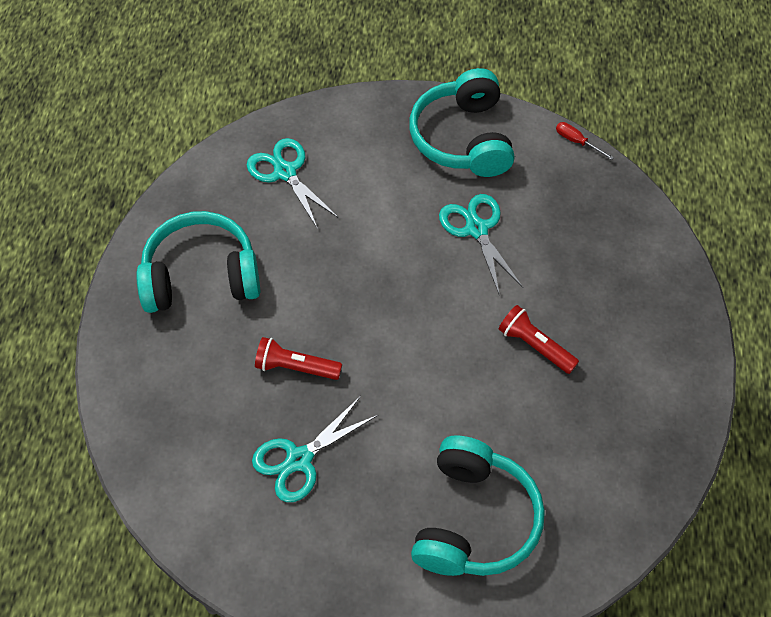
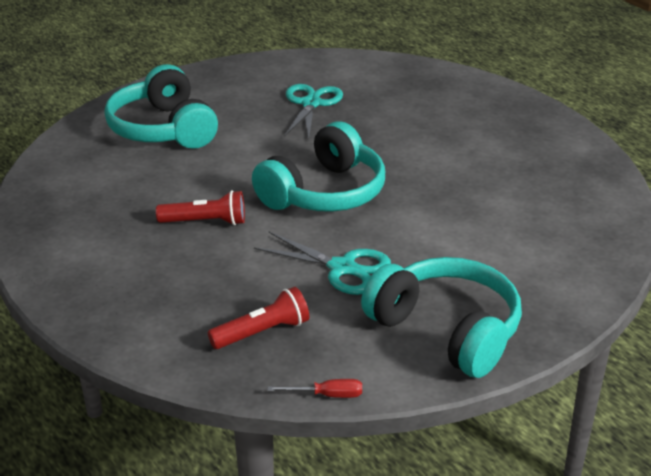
camera: 140 degrees right, 25 degrees down
turquoise headphones [136,211,260,313] -> turquoise headphones moved to [252,121,385,212]
turquoise scissors [247,138,339,229] -> none
red flashlight [255,337,342,380] -> red flashlight moved to [208,287,309,349]

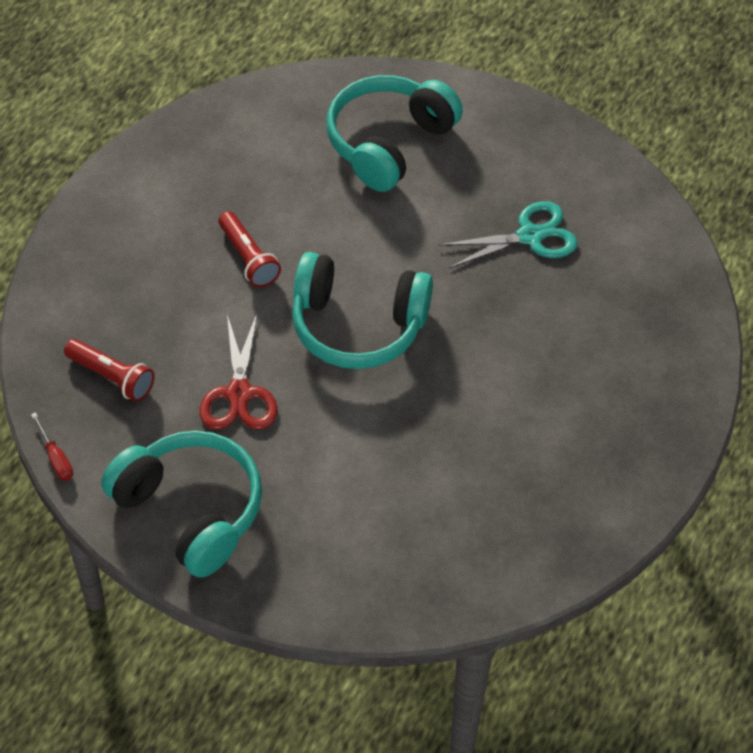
camera: 60 degrees right, 20 degrees up
turquoise scissors [254,232,391,295] -> red scissors [200,314,278,430]
turquoise headphones [361,257,522,378] -> turquoise headphones turned 60 degrees counterclockwise [101,431,262,578]

